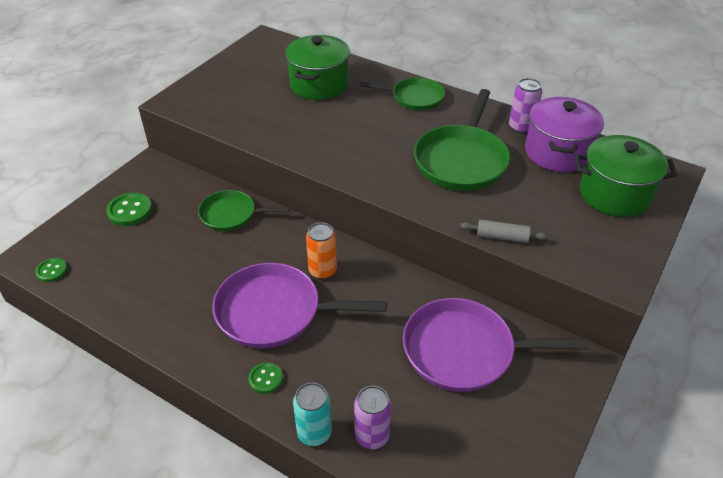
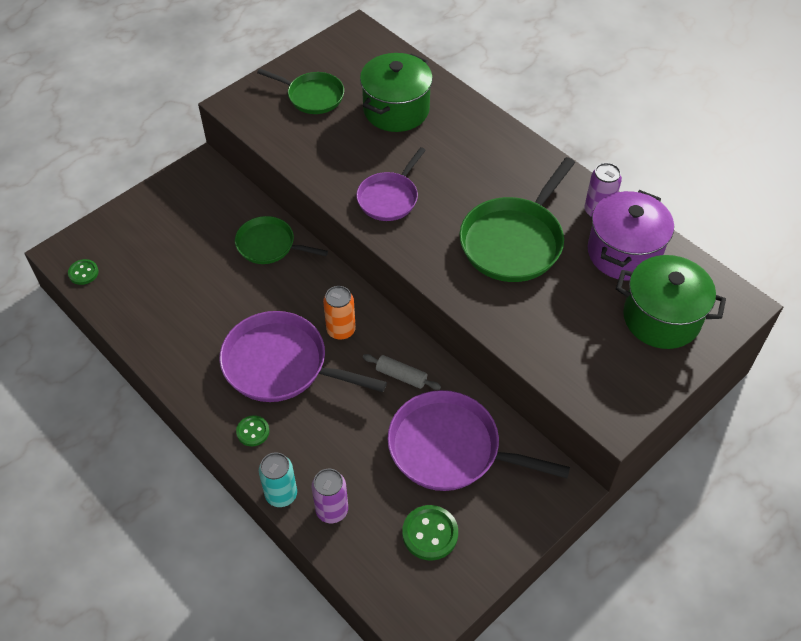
camera: 15 degrees right, 10 degrees up
green button [106,193,152,226] -> green button moved to [402,505,458,561]
green pan [360,77,445,110] -> green pan moved to [257,69,344,114]
grey rolling pin [460,220,548,243] -> grey rolling pin moved to [363,354,441,390]
none -> purple pan [356,147,426,221]

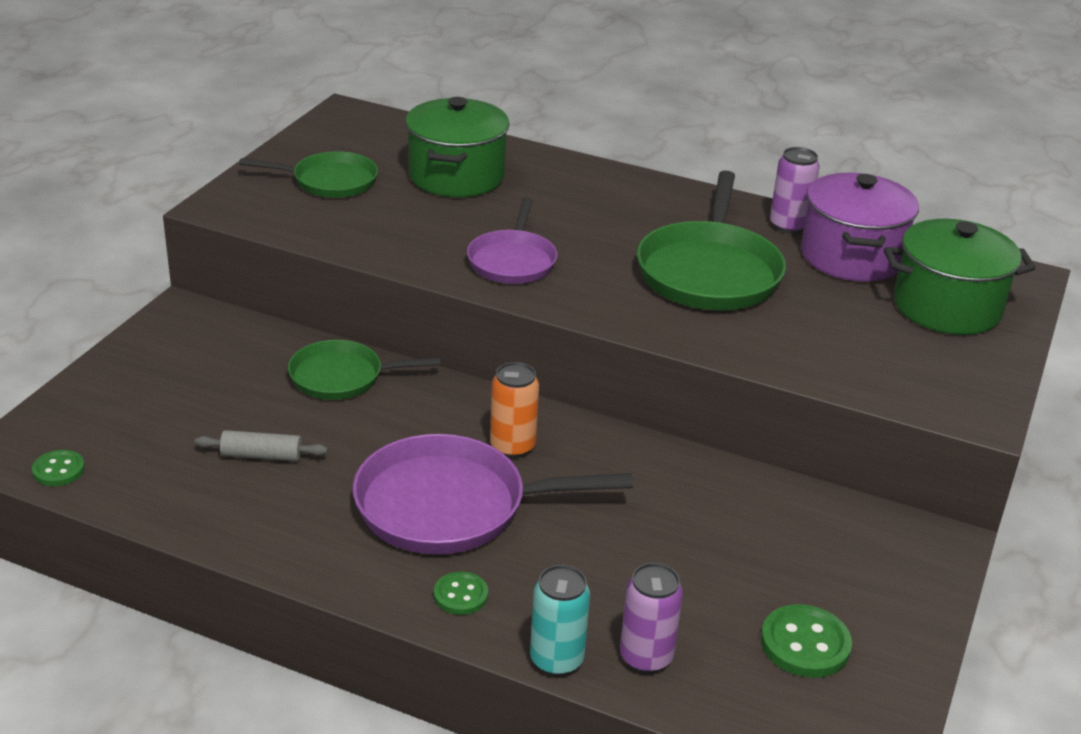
camera: 25 degrees left, 20 degrees down
grey rolling pin [363,354,441,390] -> grey rolling pin moved to [195,430,327,461]
purple pan [387,390,570,491] -> none

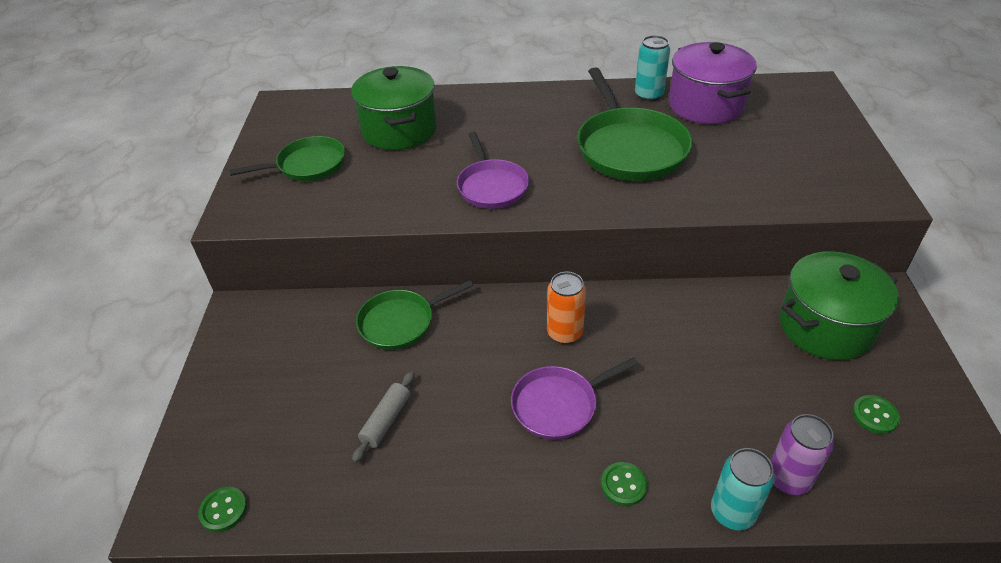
camera: 20 degrees left, 10 degrees up
grey rolling pin [195,430,327,461] -> grey rolling pin turned 45 degrees counterclockwise [352,371,415,463]
purple pan [353,434,633,554] -> purple pan [511,357,638,440], size x0.61
green button [761,604,852,678] -> green button [852,395,900,434], size x0.62
purple can [770,147,820,234] -> turquoise can [635,35,670,102]
green pot [884,219,1036,335] -> green pot moved to [780,251,899,360]

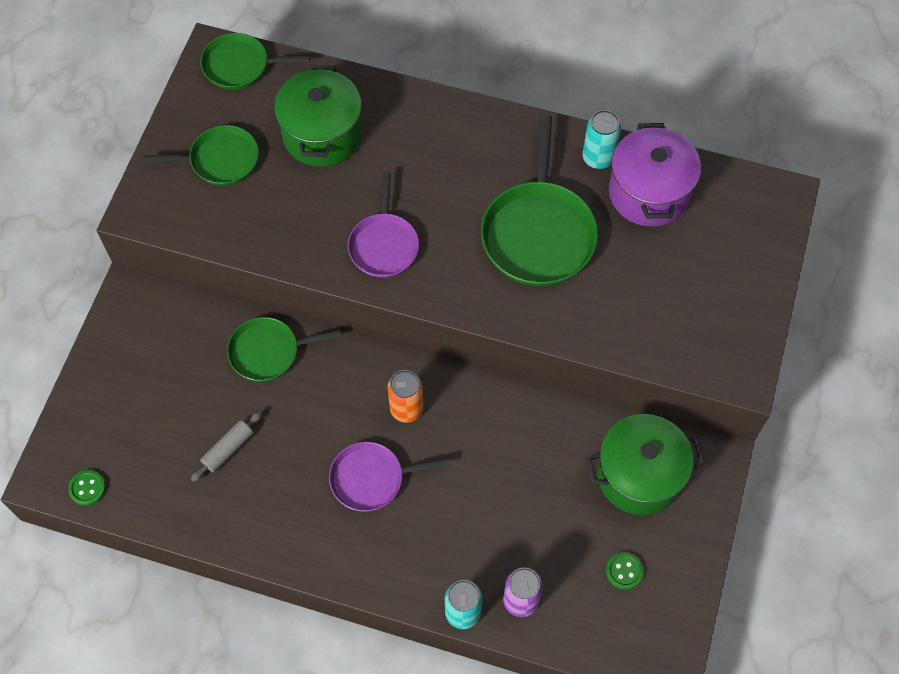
camera: 15 degrees right, 20 degrees up
green button [601,462,647,506] -> none
none -> green pan [200,33,310,90]

